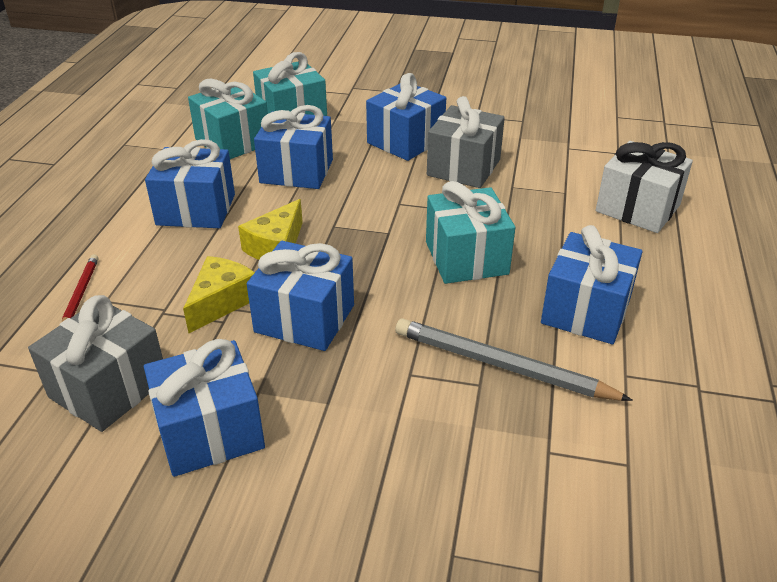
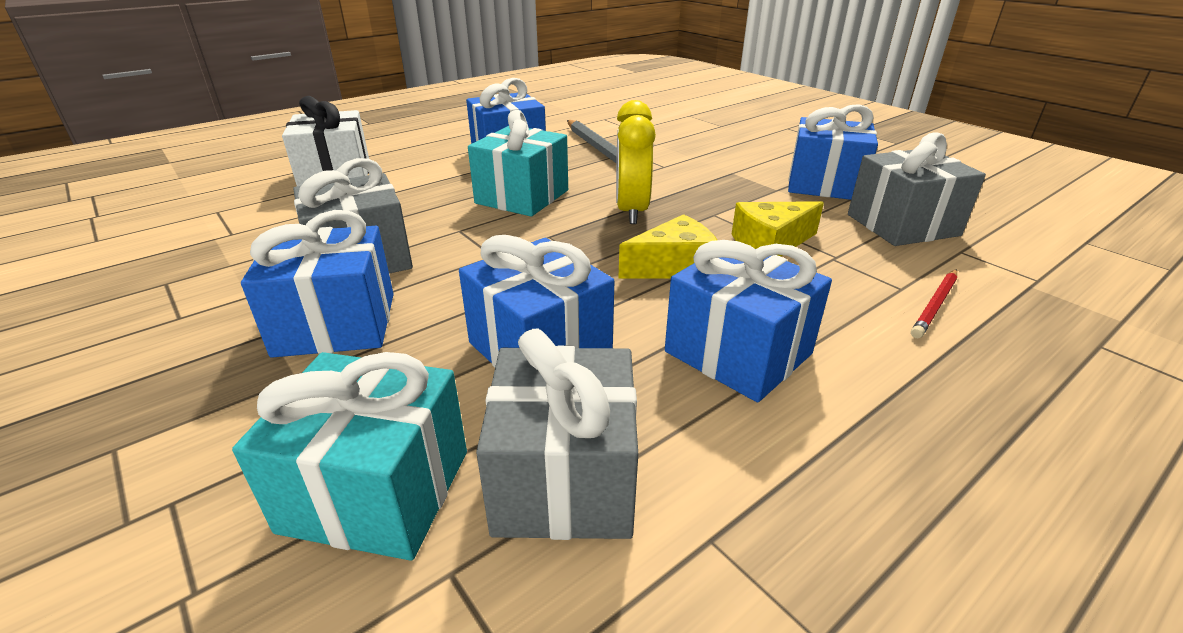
camera: 140 degrees left, 5 degrees down
turquoise gift [188,79,268,159] -> grey gift [476,329,638,540]
blue gift [247,241,354,351] -> none
none -> yellow clock [616,100,656,224]

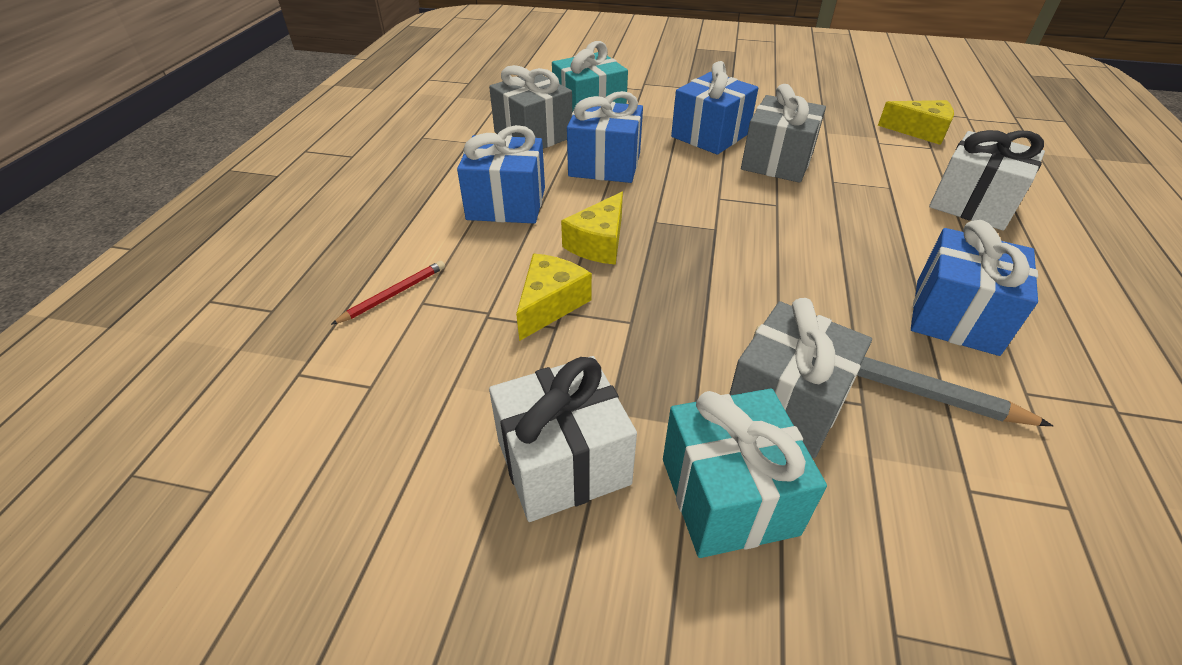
camera: 140 degrees right, 10 degrees up
turquoise gift [468,110,568,217] -> turquoise gift moved to [663,388,827,558]
yellow clock [616,100,656,224] -> none
blue gift [788,104,878,200] -> white gift [489,356,637,522]
grey gift [848,132,986,246] -> grey gift moved to [730,298,872,458]
red pencil [911,269,957,338] -> red pencil turned 45 degrees clockwise [331,261,445,325]
none -> yellow cheese [878,100,954,145]

